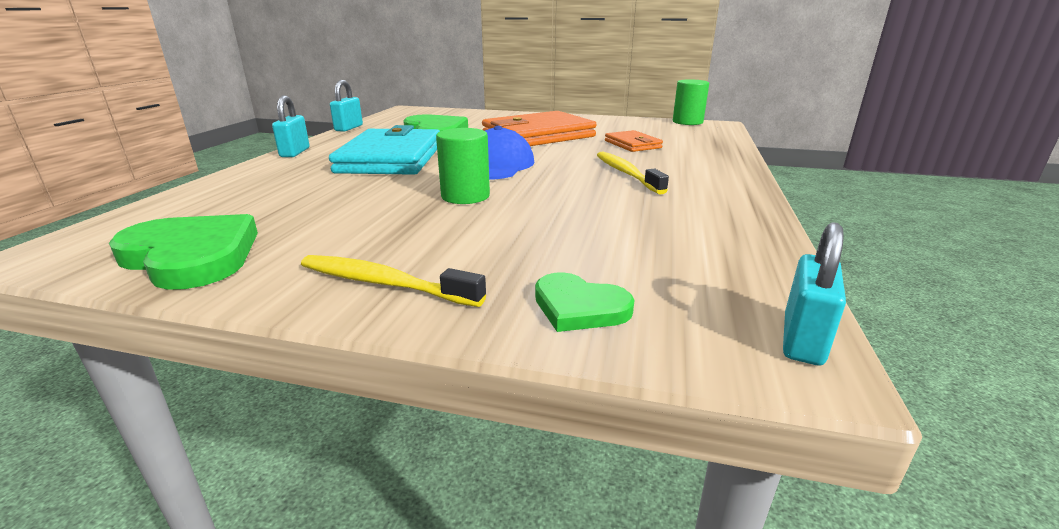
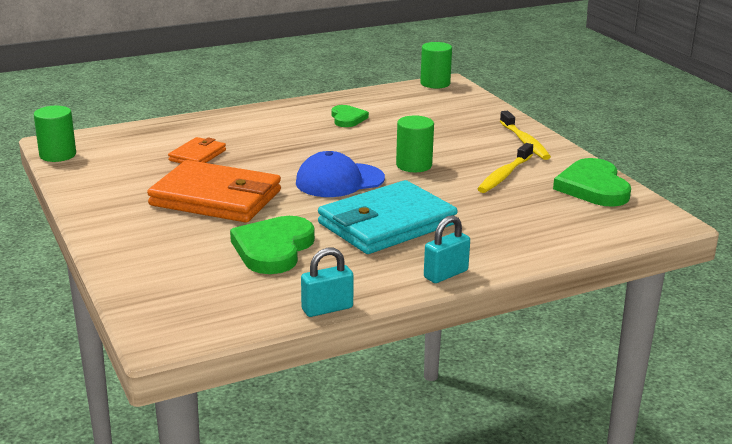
camera: 130 degrees left, 0 degrees up
green heart [535,272,634,332] -> green heart moved to [332,105,369,127]
yellow toothbrush [597,152,669,194] -> yellow toothbrush moved to [477,143,533,193]
turquoise padlock [783,222,846,365] -> green cylinder [420,42,452,89]

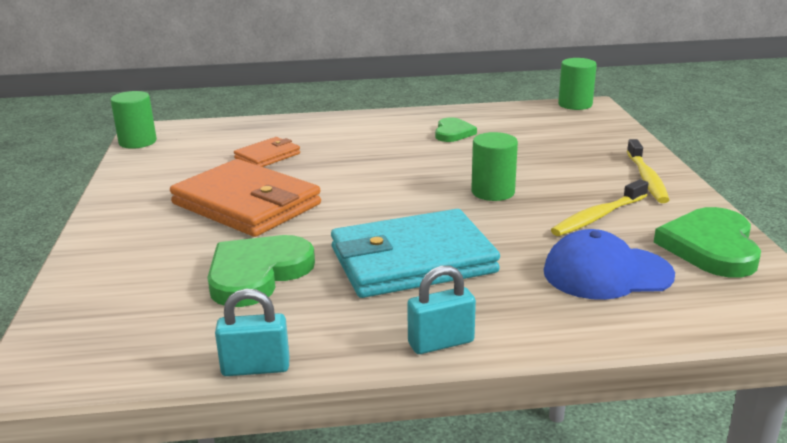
camera: 20 degrees right, 0 degrees up
blue cap [296,151,385,197] -> blue cap moved to [544,229,675,300]

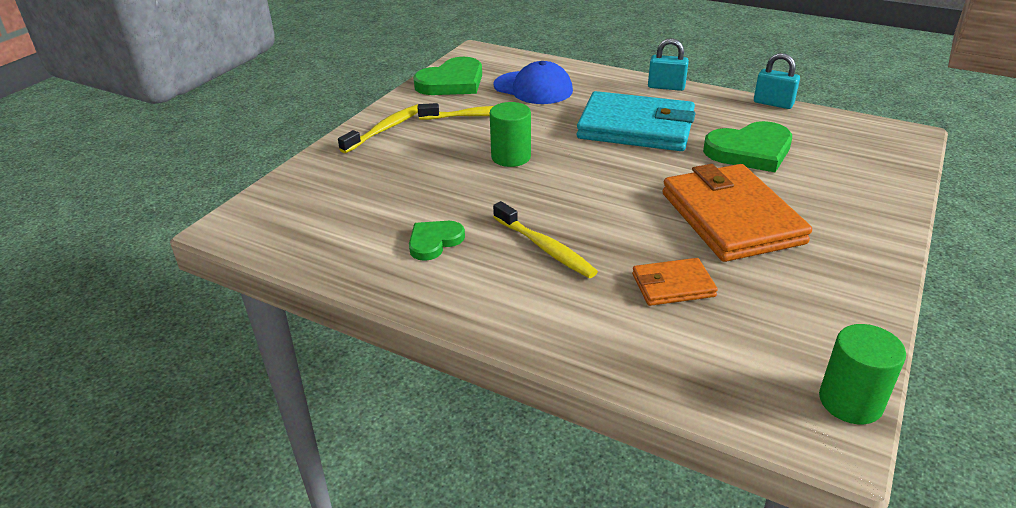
camera: 145 degrees left, 10 degrees up
green cylinder [558,58,597,110] -> none
none -> yellow toothbrush [493,201,598,278]

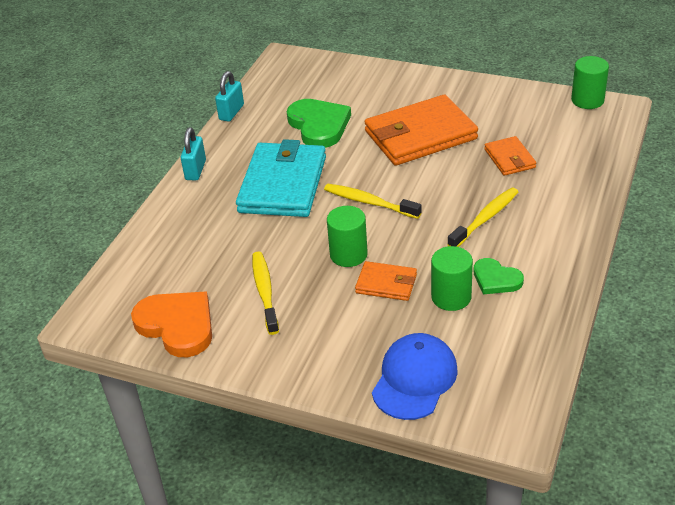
camera: 95 degrees left, 5 degrees up
yellow toothbrush [338,104,418,153] -> yellow toothbrush moved to [324,184,422,219]
green heart [413,57,482,95] -> orange heart [131,292,212,357]
blue cap [493,61,573,104] -> blue cap moved to [372,333,458,420]
none -> orange wallet [355,261,417,301]
none -> green cylinder [431,246,473,311]

